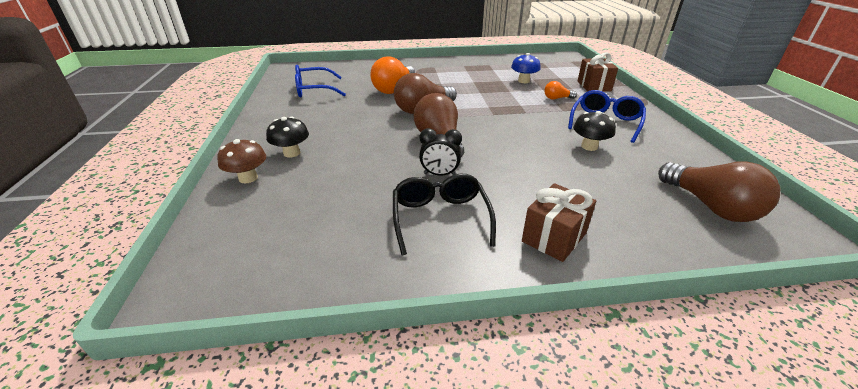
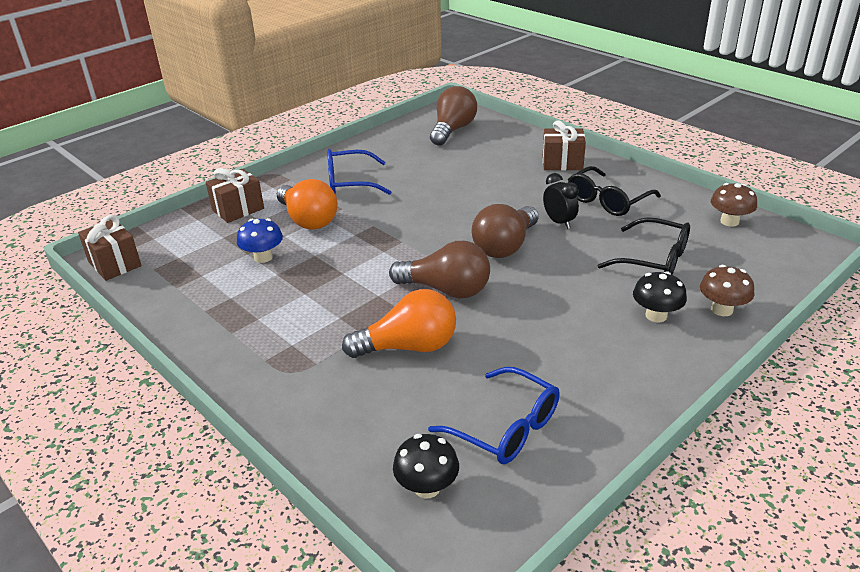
camera: 125 degrees left, 0 degrees up
orange light bulb [544,81,577,99] -> orange light bulb [277,179,338,230], size x2.04
black mushroom [573,111,616,151] -> black mushroom moved to [393,434,459,498]
none -> brown gift [78,215,142,281]
none -> black glasses [598,217,690,275]
none -> brown mushroom [711,183,757,227]

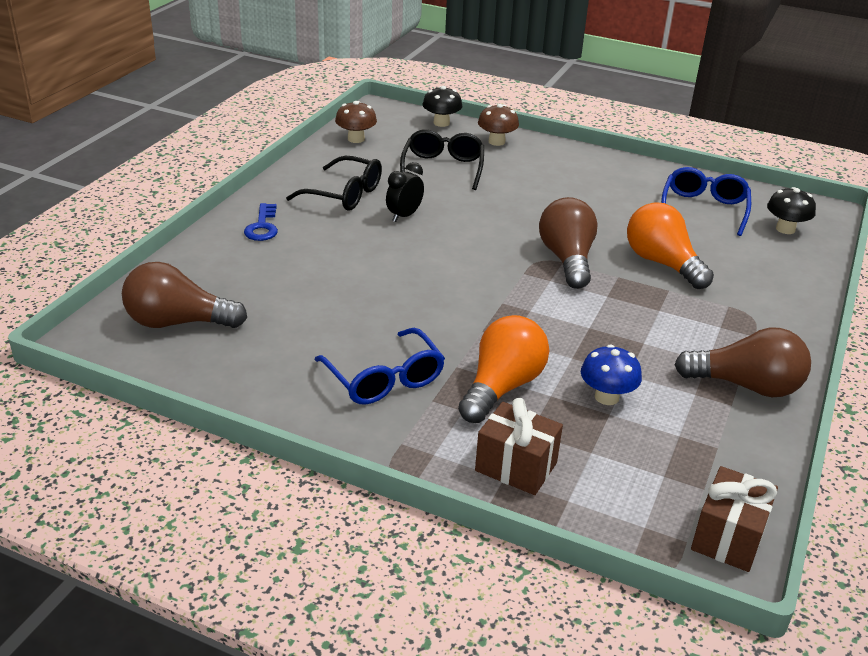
camera: 115 degrees left, 0 degrees up
brown light bulb [472,204,539,258] -> brown light bulb moved to [674,328,811,397]
brown gift [543,120,586,171] -> blue key [244,203,278,241]
black mushroom [633,271,687,323] -> black mushroom moved to [422,86,462,127]

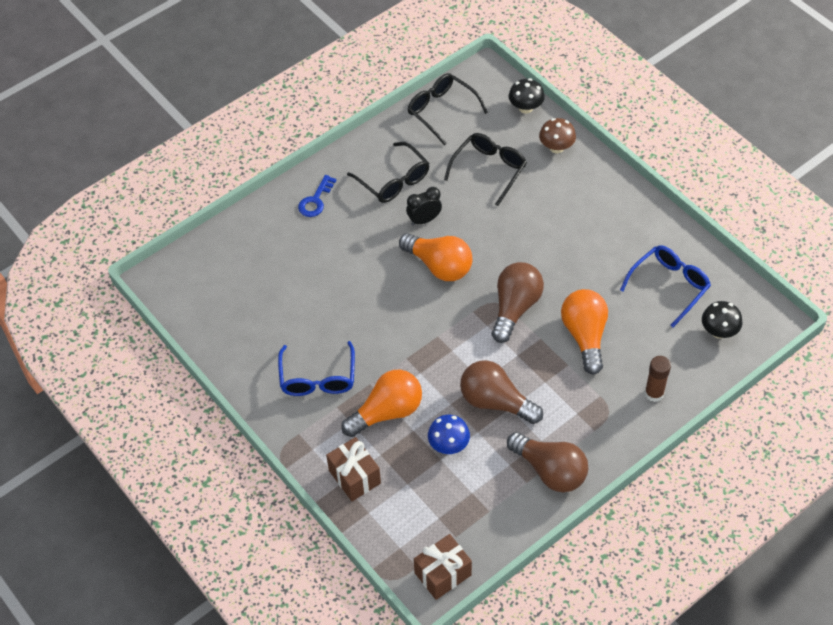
camera: 30 degrees right, 20 degrees up
brown light bulb [122,262,247,328] -> brown light bulb moved to [460,360,543,424]
brown mushroom [335,101,377,143] -> black glasses [408,73,488,146]
none -> orange light bulb [399,233,472,281]
none -> brown glue stick [645,356,671,402]

